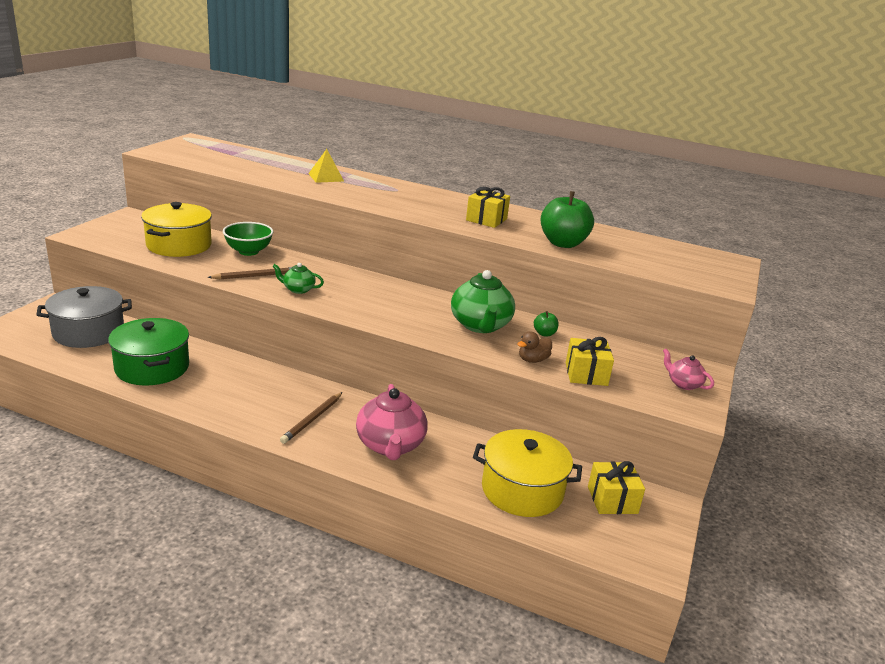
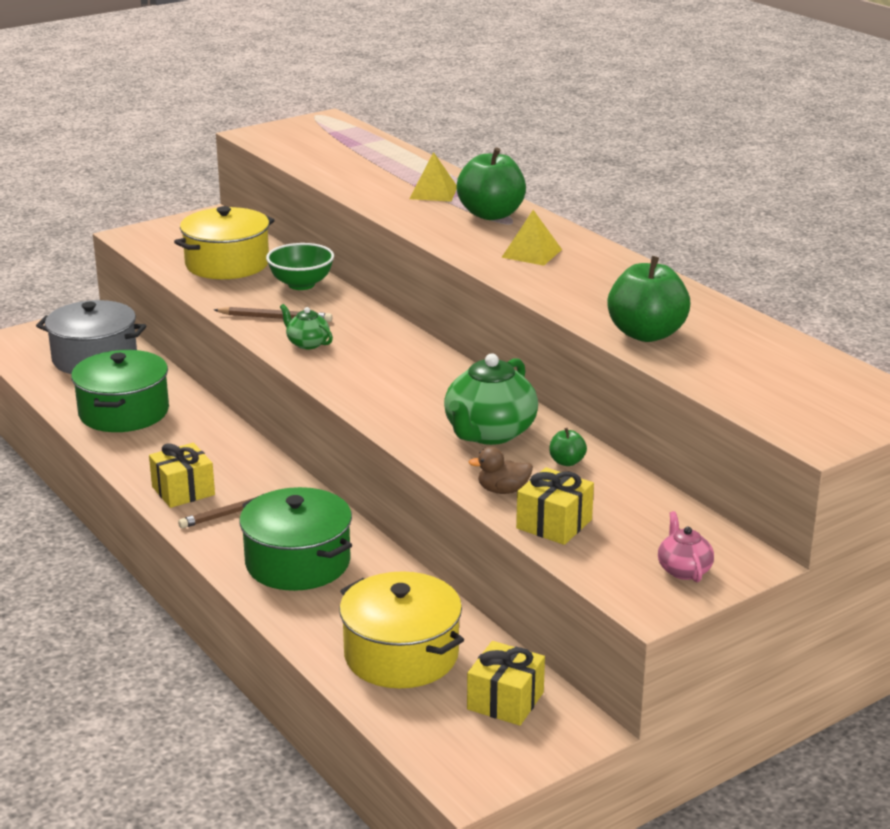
camera: 35 degrees right, 0 degrees up
pink teapot [356,384,428,460] -> green pot [239,487,352,591]
yellow gift [466,187,510,228] -> yellow gift moved to [149,443,215,508]
none -> green apple [456,147,526,220]
none -> yellow pyramid [501,210,562,266]

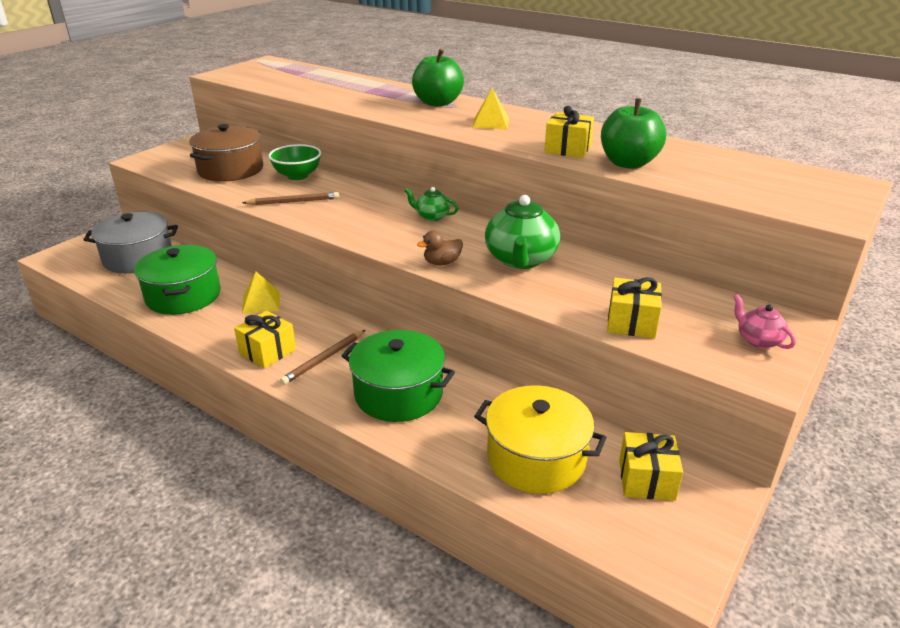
camera: 20 degrees left, 5 degrees up
yellow pot [174,206,274,279] -> brown pot [189,124,263,181]
green teapot [280,304,333,349] -> green teapot moved to [405,187,459,221]
yellow pyramid [410,152,457,202] -> yellow pyramid moved to [242,272,280,314]
brown duck [468,447,533,494] -> brown duck moved to [417,231,463,265]
green apple [549,428,587,466] -> none
none -> yellow gift [544,106,594,158]

